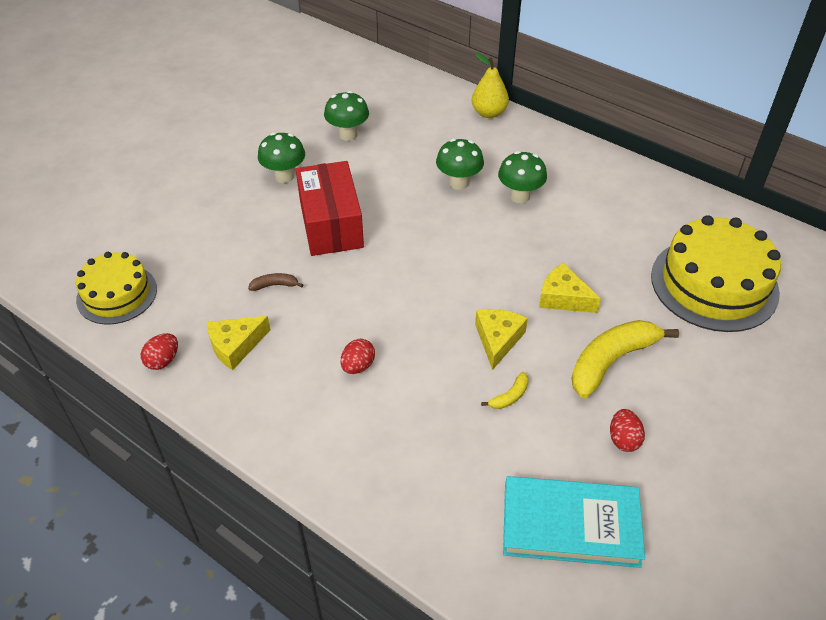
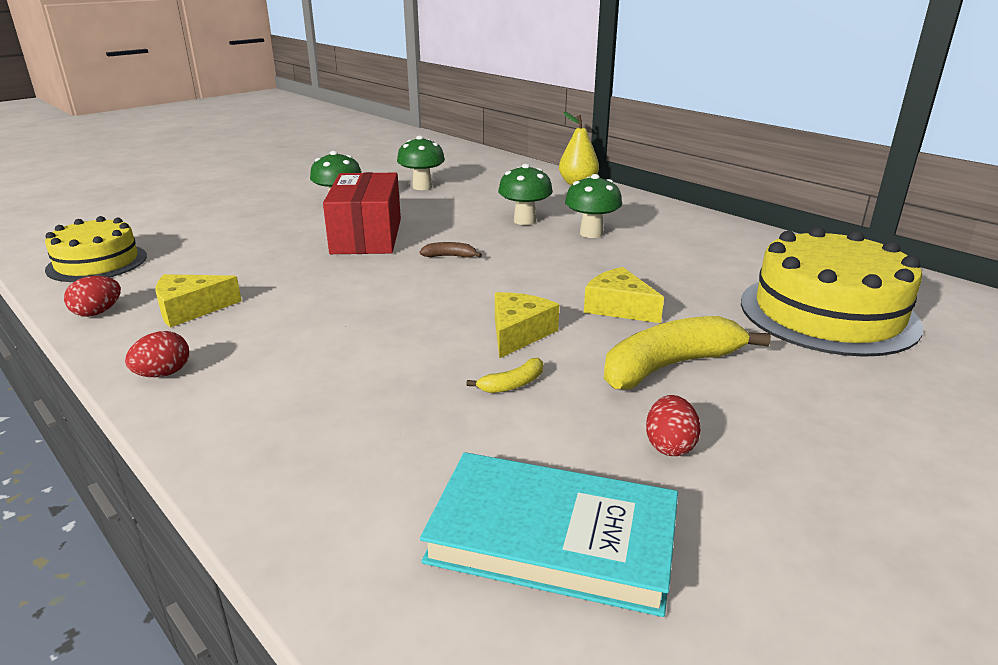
camera: 10 degrees right, 20 degrees down
brown banana [248,273,303,291] -> brown banana moved to [419,242,482,258]
red egg [341,339,375,374] -> red egg moved to [125,331,189,377]

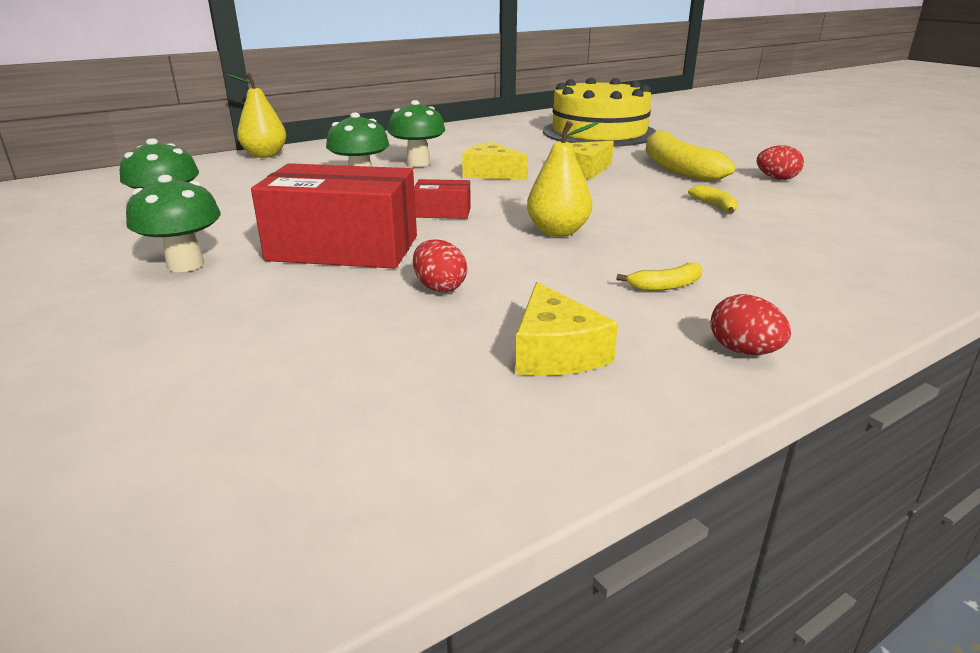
camera: 80 degrees left, 0 degrees up
yellow cake [45,216,147,282] -> none
red egg [64,276,121,317] -> red egg moved to [413,239,467,292]
brown banana [419,242,482,258] -> red box [414,179,471,219]
turquoise book [420,452,678,617] -> none
yellow cheese [495,292,559,358] -> yellow cheese moved to [462,142,528,180]
none -> yellow pear [527,121,599,237]
none -> yellow banana [616,263,702,291]

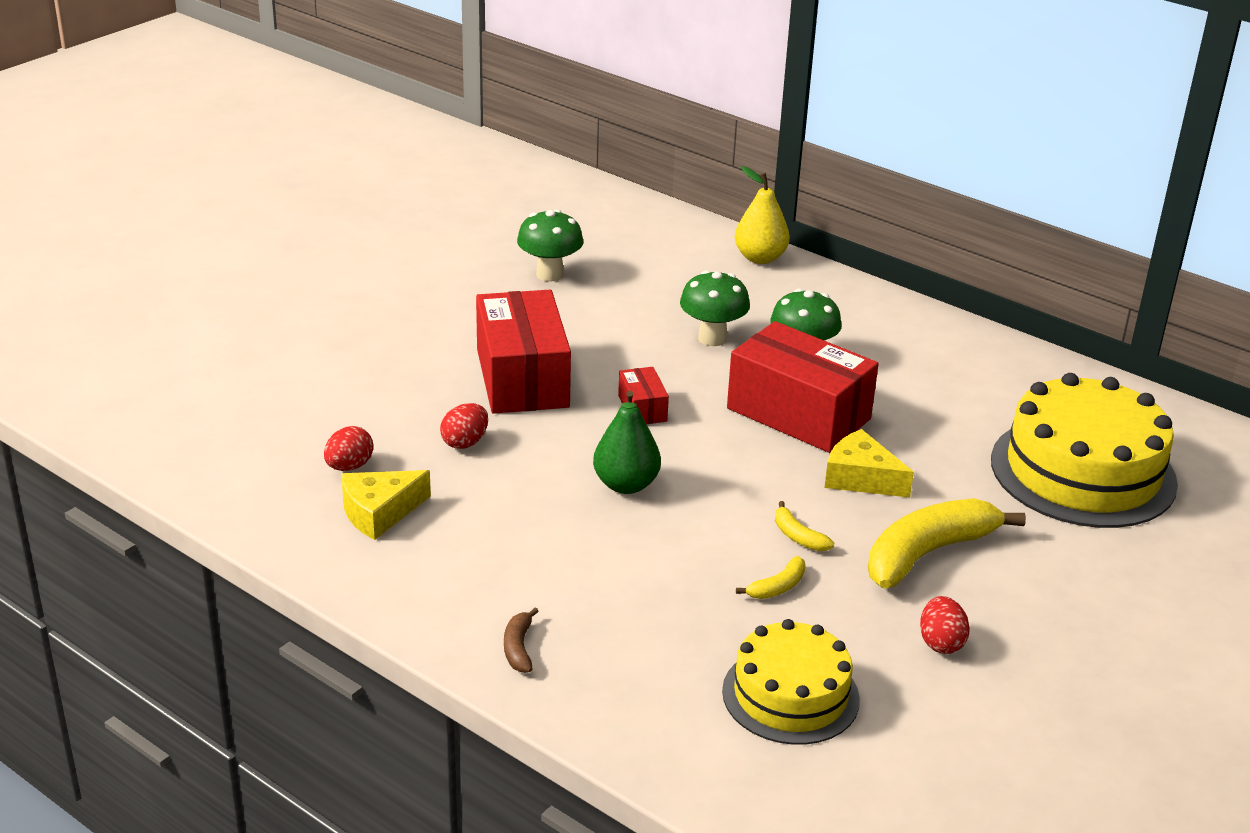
camera: 70 degrees right, 5 degrees up
green mushroom [126,175,221,272] -> none
yellow cheese [462,142,528,180] -> red box [727,321,879,453]
yellow pear [527,121,599,237] -> green pear [593,391,661,494]
yellow banana [616,263,702,291] -> yellow banana moved to [775,501,834,551]
red egg [710,294,791,355] -> red egg moved to [324,426,374,471]
none -> brown banana [504,608,539,673]
none -> yellow cake [722,619,860,745]

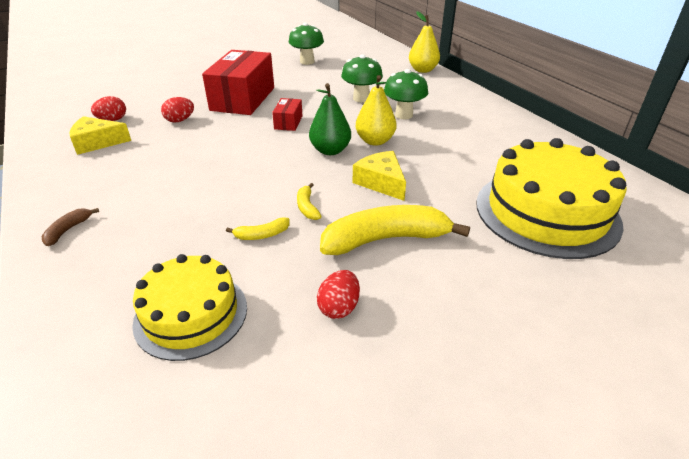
camera: 25 degrees right, 5 degrees up
green pear [593,391,661,494] -> green pear moved to [309,83,351,155]
red box [727,321,879,453] -> yellow pear [356,75,396,146]

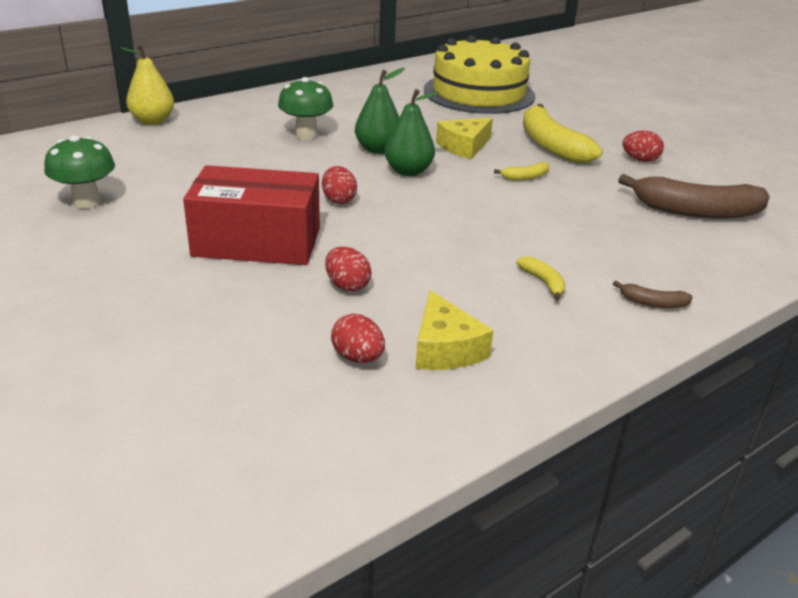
camera: 100 degrees left, 5 degrees down
yellow cake [132,254,247,361] -> brown banana [618,174,769,219]
yellow banana [226,217,290,240] -> yellow banana moved to [516,256,566,301]
red box [272,98,303,131] -> red egg [322,166,357,204]
green mushroom [341,54,383,102] -> none
yellow pear [356,75,396,146] -> green pear [355,68,405,154]

